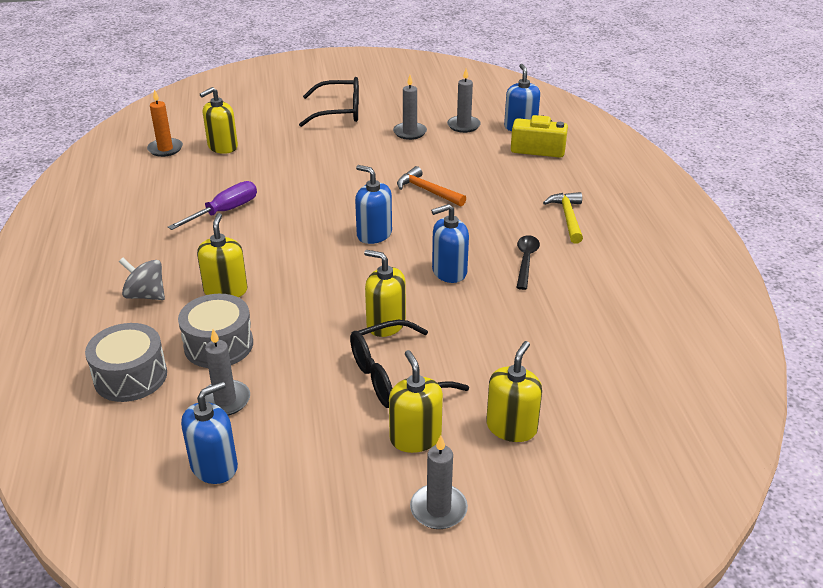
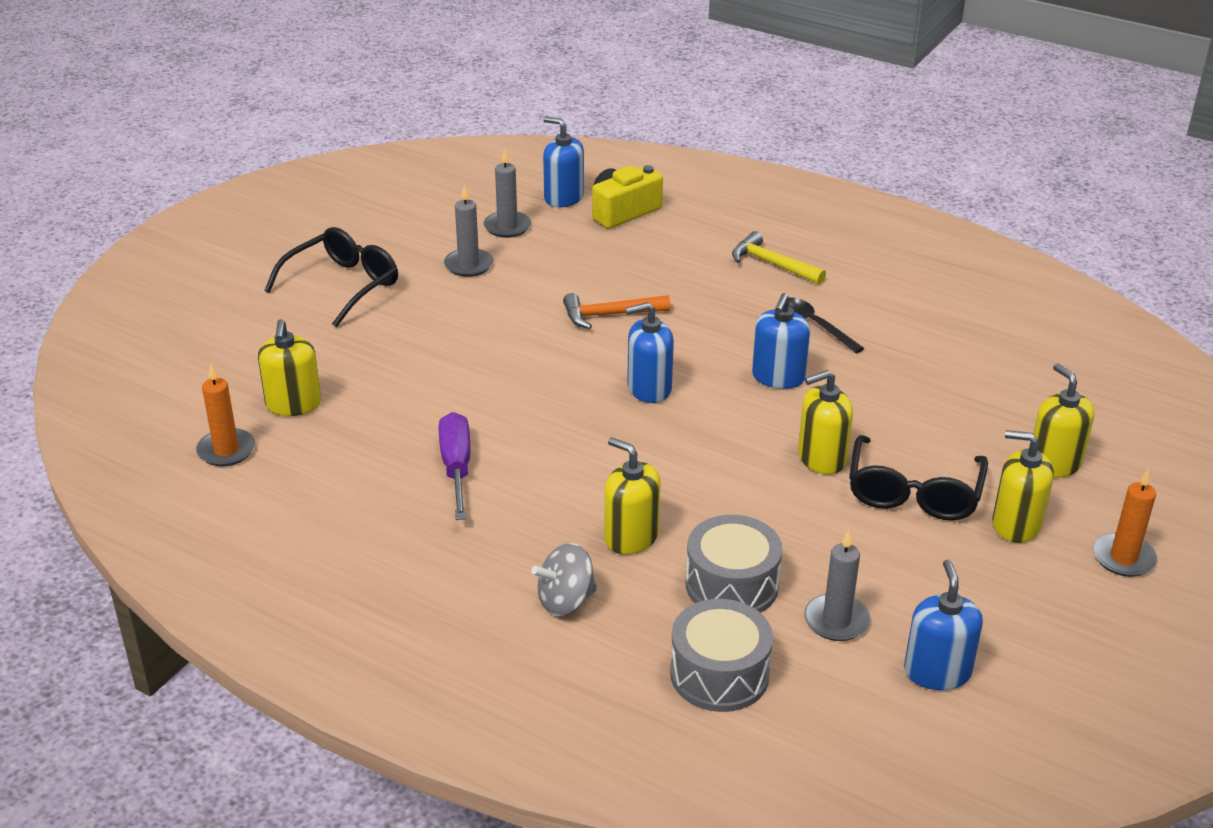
camera: 50 degrees left, 0 degrees up
grey candle [410,435,468,529] -> orange candle [1093,468,1157,577]

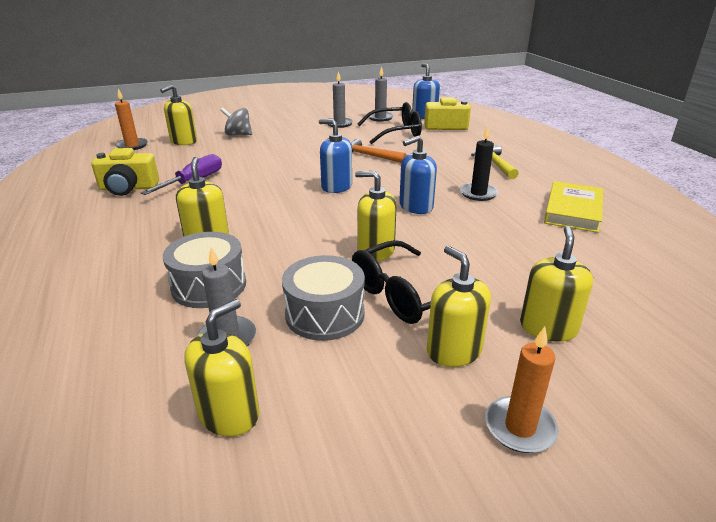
camera: 40 degrees right, 5 degrees down
black glasses [265,227,398,327] -> black glasses moved to [358,102,422,144]
grey spinning top [531,543,597,616] -> grey spinning top moved to [220,108,252,135]
grey drum [670,599,773,712] -> grey drum moved to [282,255,365,341]
black spoon [788,298,864,353] -> black candle [460,126,498,201]
blue soap dispenser [904,560,983,690] -> yellow soap dispenser [184,299,260,437]
none -> yellow camera [91,148,159,196]
none -> yellow book [544,181,603,233]

